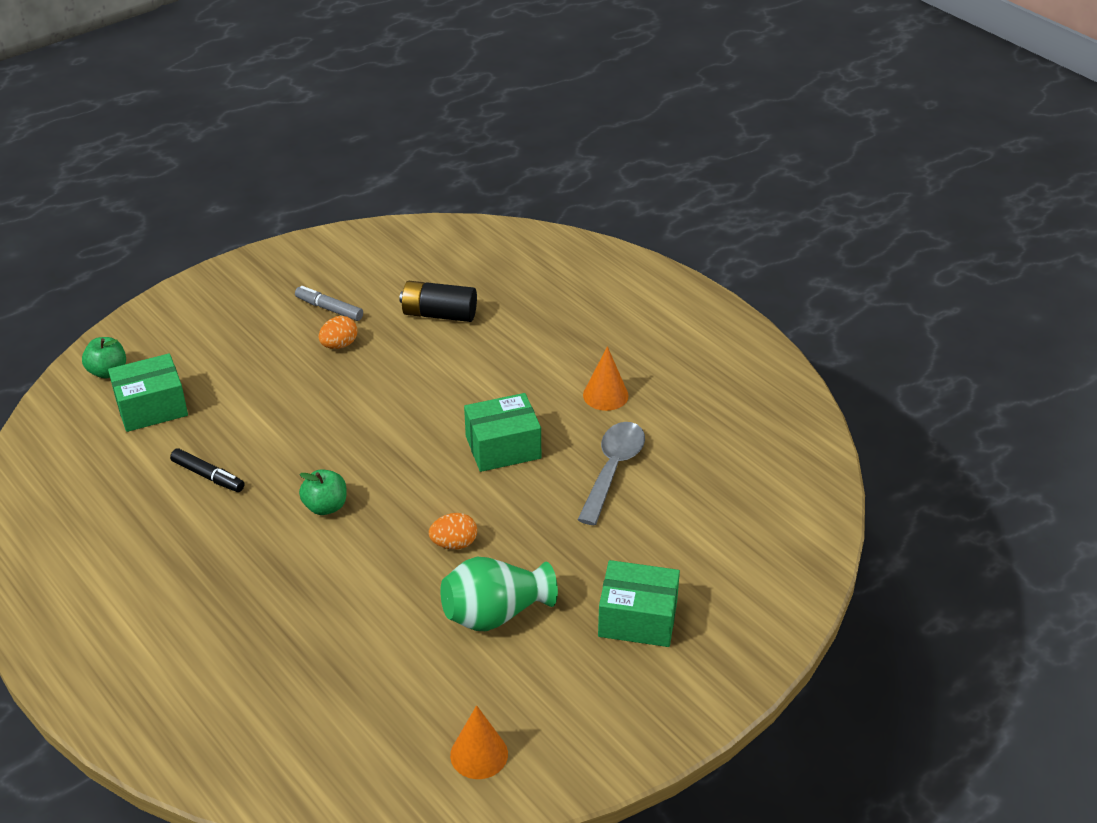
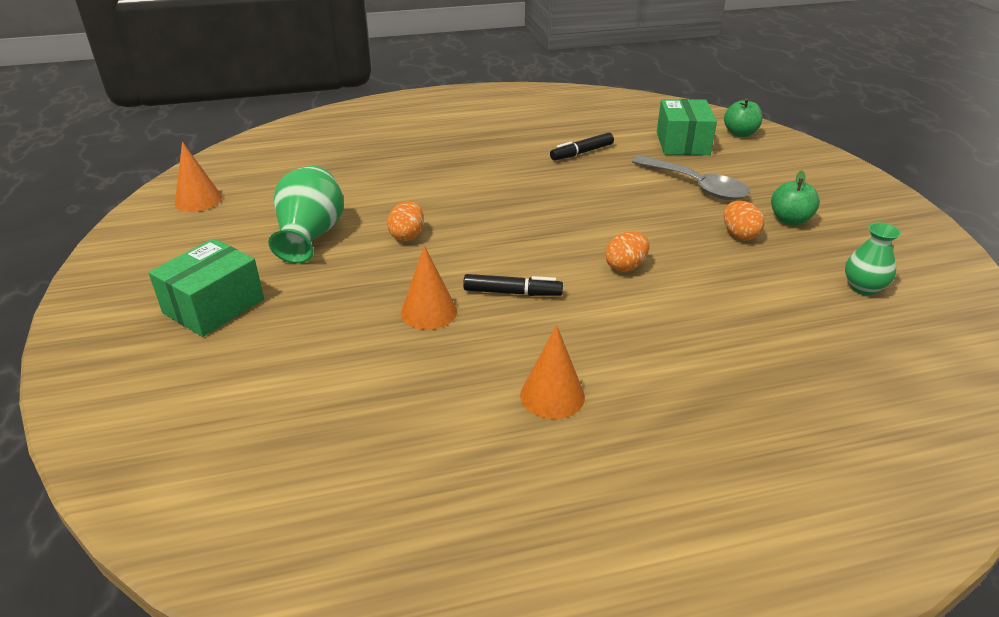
camera: 115 degrees right, 5 degrees down
grey marker [295,286,363,321] -> none
green apple [299,469,347,515] -> green apple moved to [771,171,820,225]
black battery [400,281,477,322] -> none
green box [464,393,541,472] -> black marker [463,274,563,296]
grey spoon [577,422,645,525] -> grey spoon moved to [632,156,750,200]
none -> orange cone [401,245,457,330]
none -> orange egg [605,231,649,272]
none -> green vase [845,223,901,295]

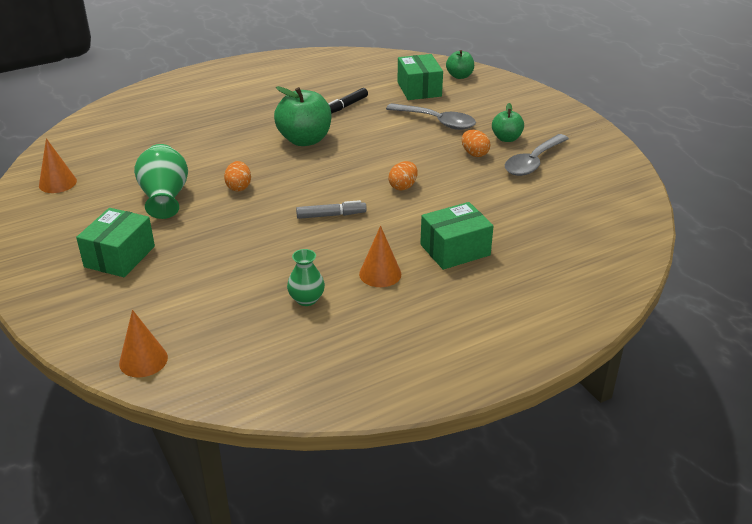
camera: 15 degrees left, 0 degrees up
orange cone [401,245,457,330] -> orange cone moved to [119,310,168,378]
black marker [463,274,563,296] -> grey marker [296,200,367,219]
green vase [845,223,901,295] -> green vase moved to [287,249,325,306]
none -> green apple [274,86,332,146]
none -> green box [420,202,494,270]
none -> grey spoon [505,134,569,176]

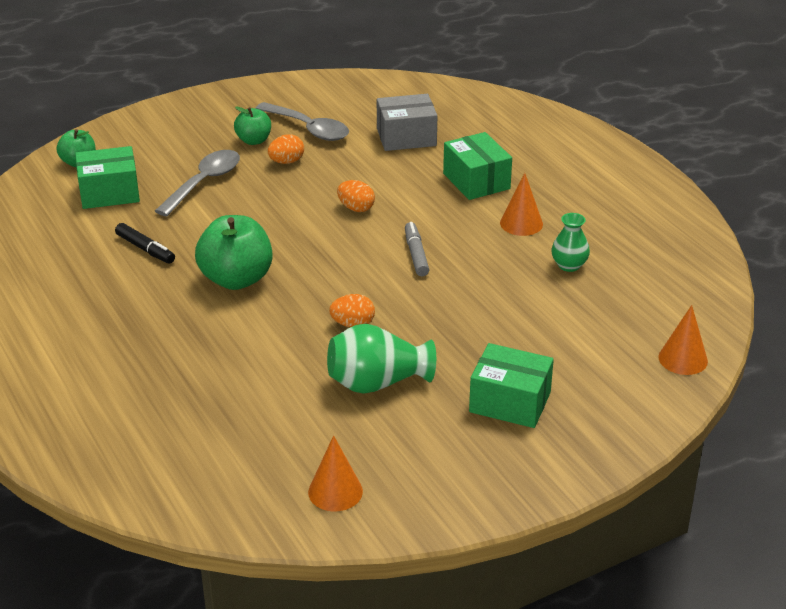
camera: 90 degrees left, 0 degrees up
none -> grey box [377,94,437,151]

